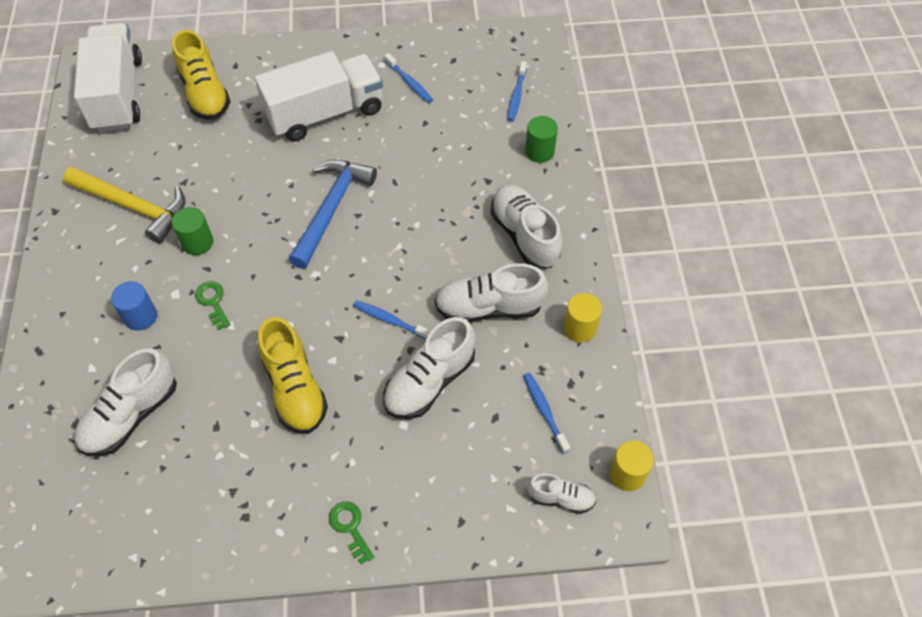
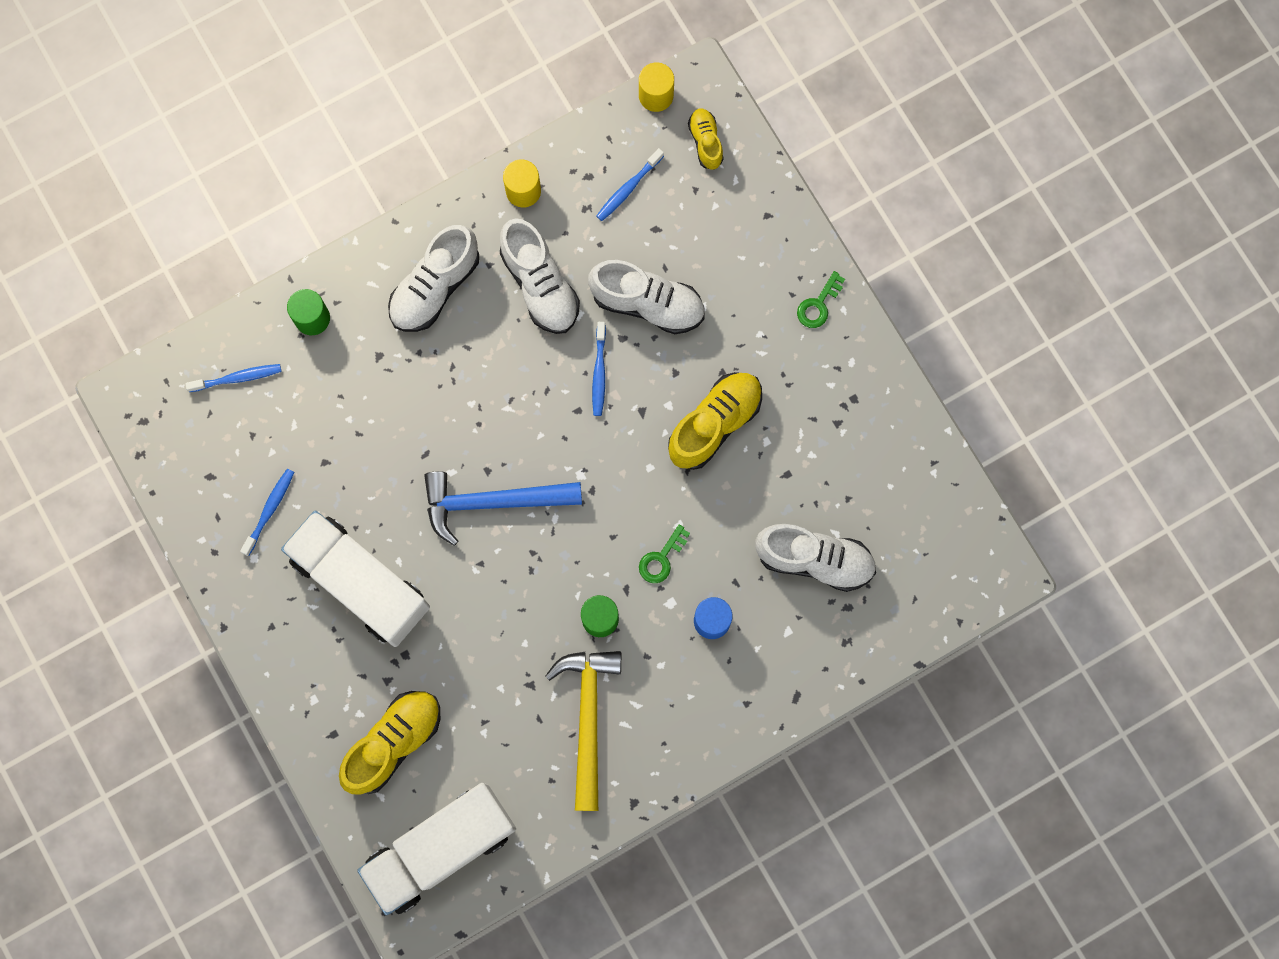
camera: 115 degrees left, 20 degrees up
white shoe [527,473,596,514] -> yellow shoe [688,108,724,170]

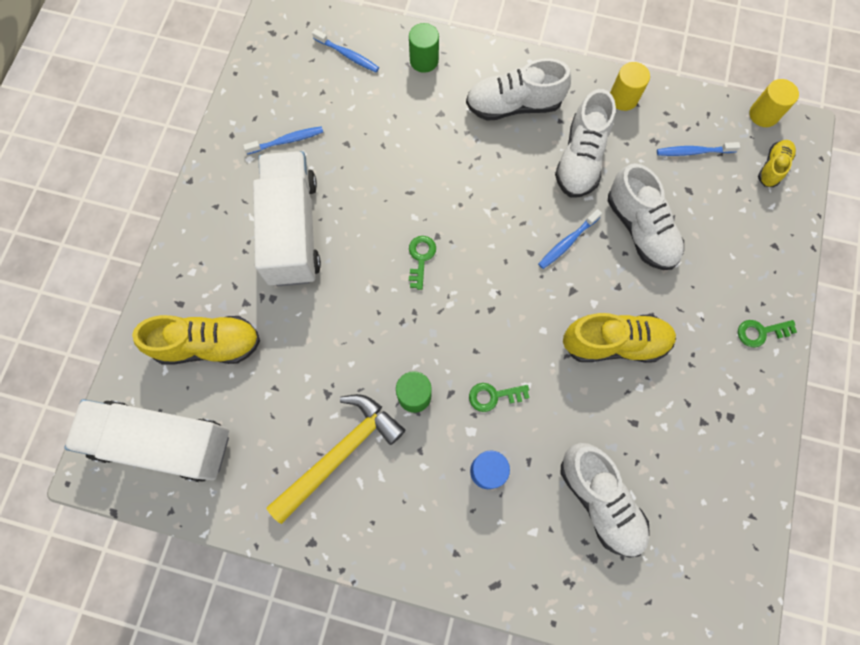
camera: 45 degrees right, 5 degrees down
blue hammer [424,471,582,546] -> green key [409,236,436,290]

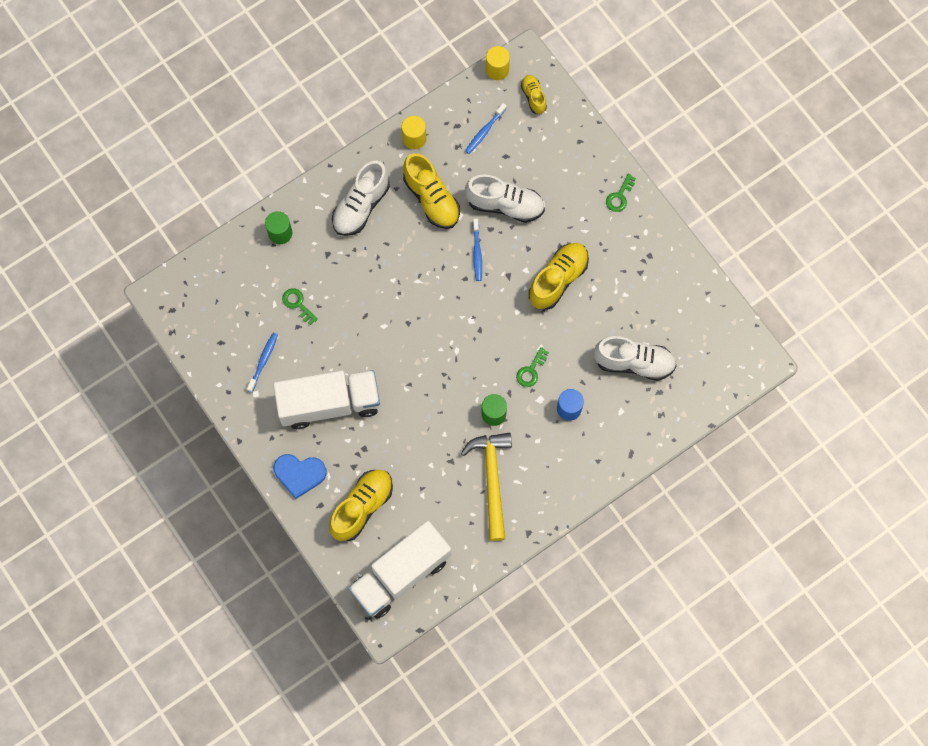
camera: 50 degrees left, 0 degrees up
white truck [253,151,321,286] -> white truck turned 135 degrees clockwise [273,370,380,429]
blue toothbrush [312,29,379,72] -> none
green key [409,236,436,290] -> green key moved to [282,288,318,325]
white shoe [555,89,616,197] -> yellow shoe [403,153,460,229]
none -> blue heart [273,454,327,499]

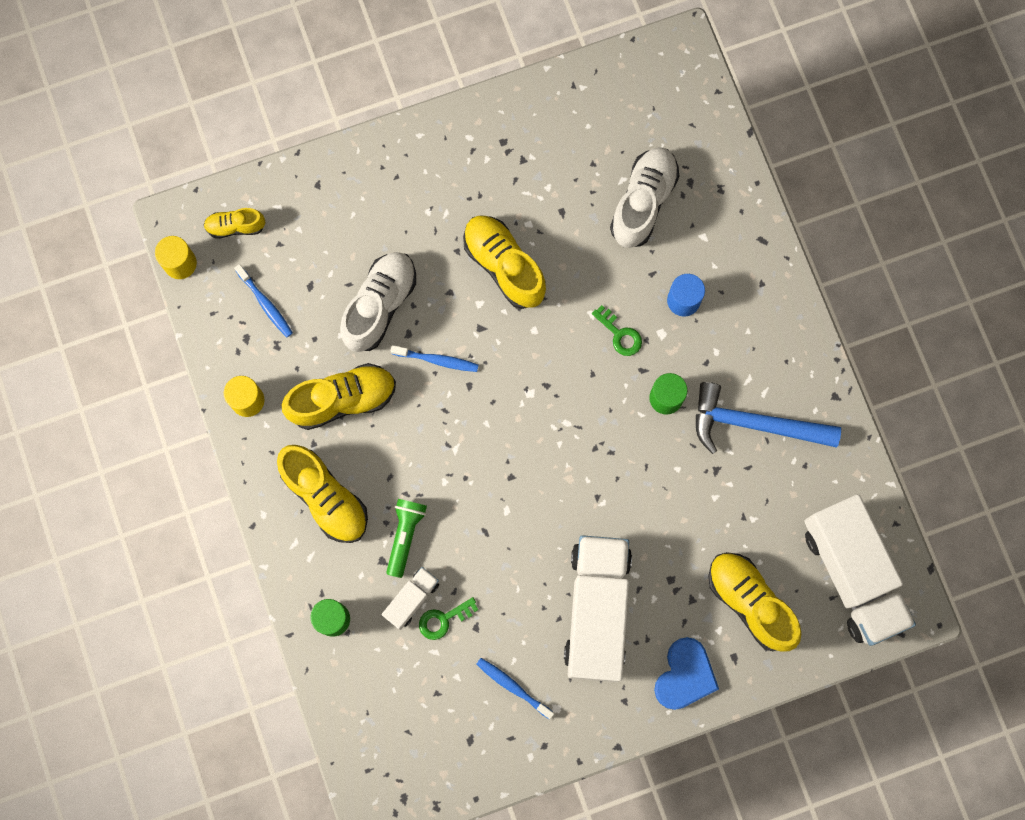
camera: 75 degrees left, 5 degrees up
white shoe [332,161,390,236] -> yellow shoe [277,445,368,543]
yellow hammer [461,433,512,541] -> blue hammer [696,382,841,454]
green key [606,174,636,212] -> none
none -> white truck [382,567,439,630]
none -> green flashlight [386,499,427,578]

